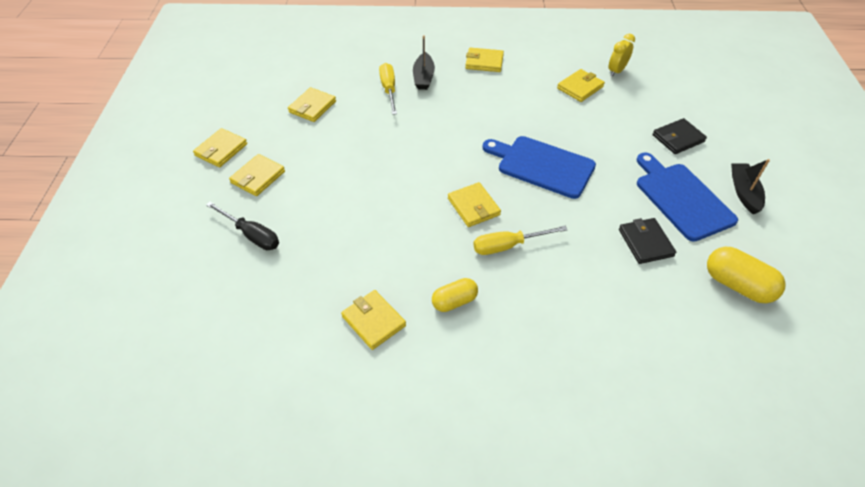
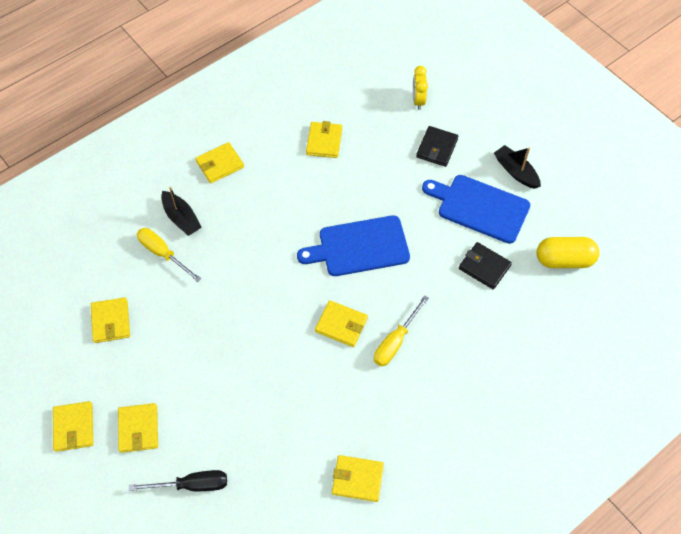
camera: 40 degrees left, 10 degrees up
yellow capsule [432,278,478,312] -> none
yellow clock [609,34,635,77] -> yellow clock moved to [413,66,428,110]

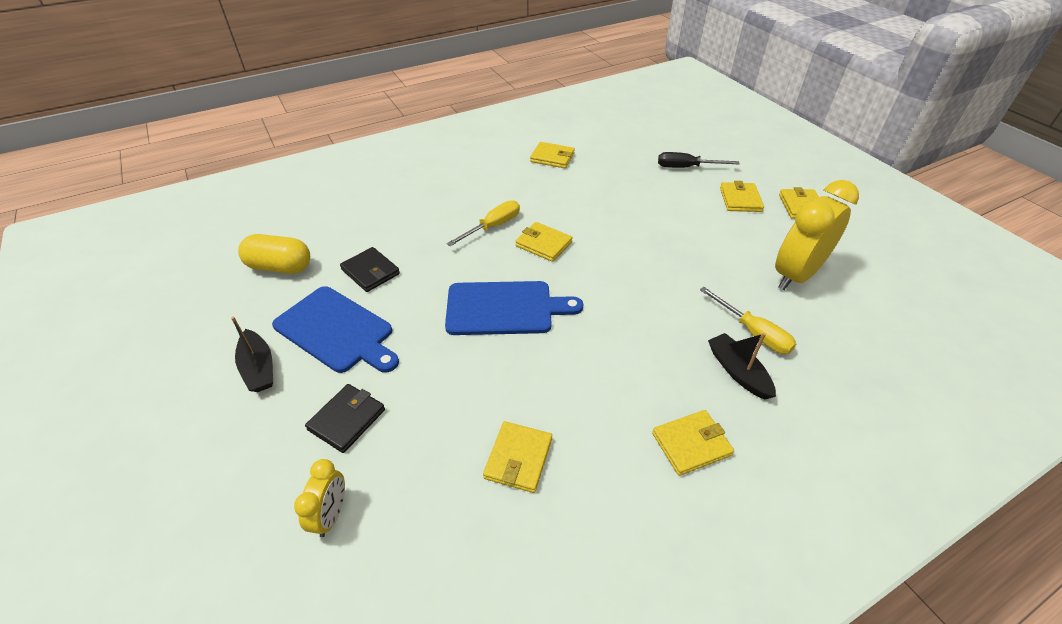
camera: 170 degrees left, 15 degrees down
yellow wallet [91,297,130,343] -> yellow clock [775,180,859,290]

